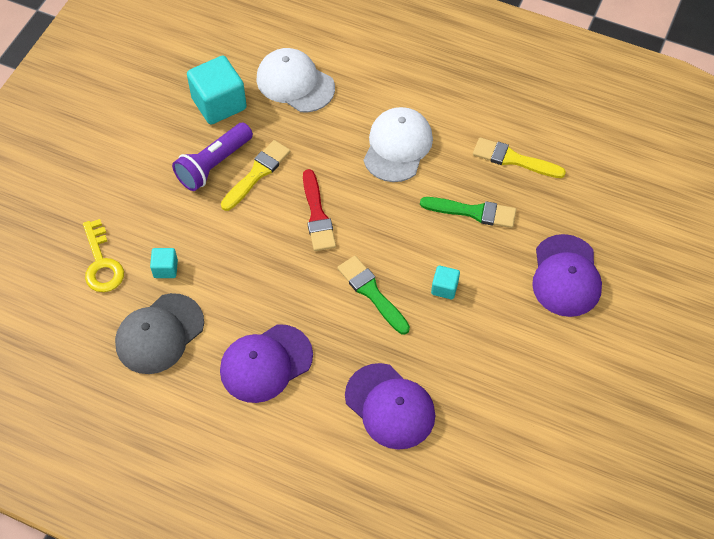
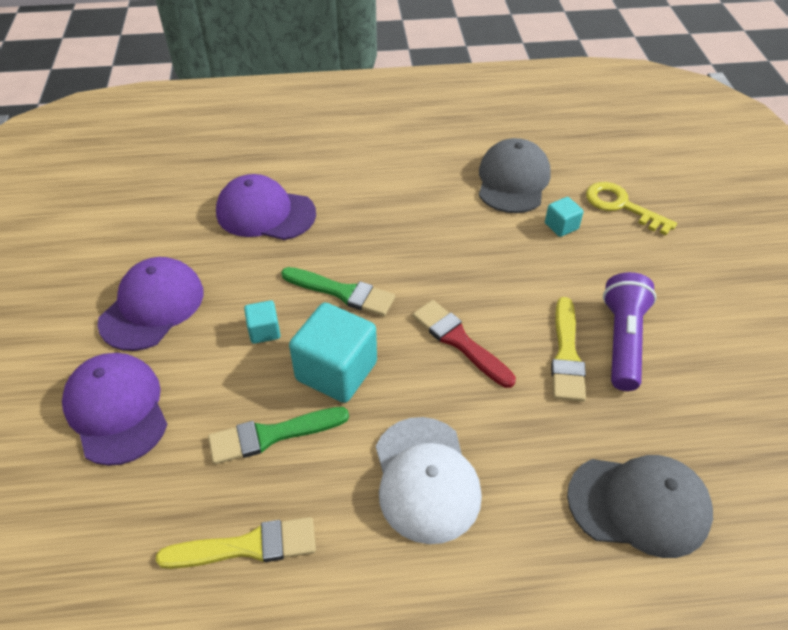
camera: 150 degrees right, 10 degrees down
turquoise cube [187,56,247,124] -> turquoise cube moved to [289,303,377,403]
purple cap [220,324,313,403] -> purple cap moved to [97,257,204,351]
white cap [256,48,335,112] -> grey cap [567,455,713,558]

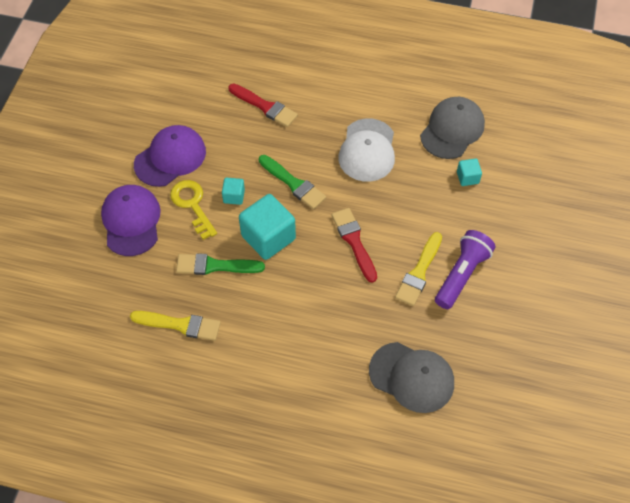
camera: 20 degrees right, 10 degrees up
purple cap [216,174,316,240] -> red brush [228,83,298,127]
white cap [376,417,482,544] -> white cap moved to [339,118,395,182]
yellow key [586,182,677,235] -> yellow key moved to [170,180,217,240]

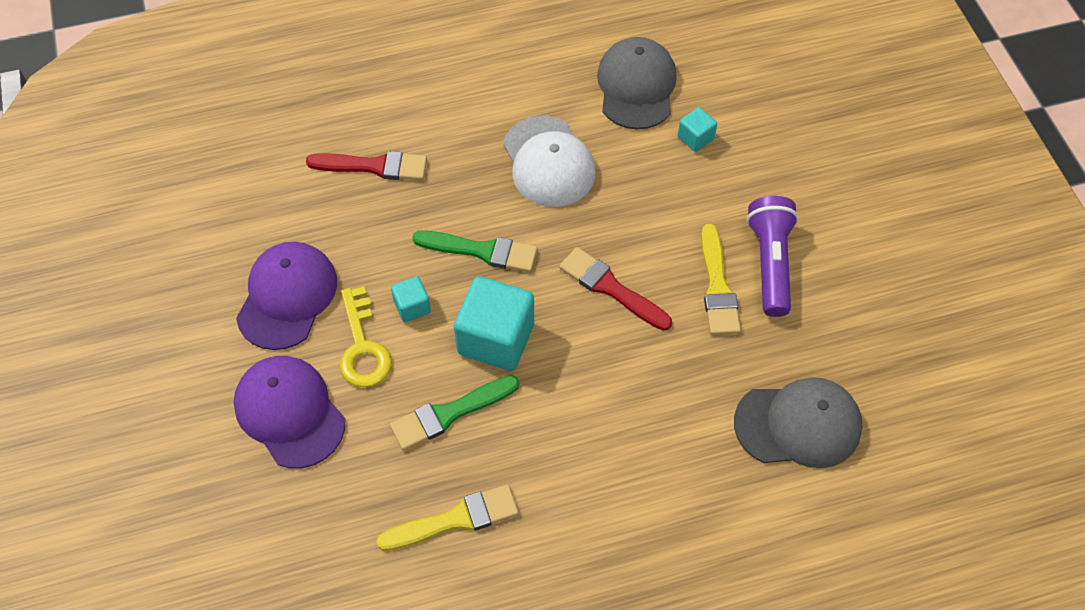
camera: 30 degrees left, 0 degrees up
yellow key [170,180,217,240] -> yellow key turned 135 degrees counterclockwise [340,287,392,387]

